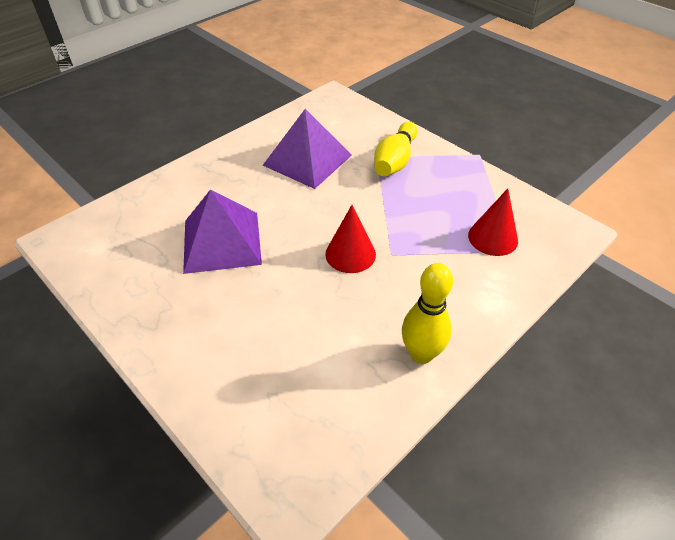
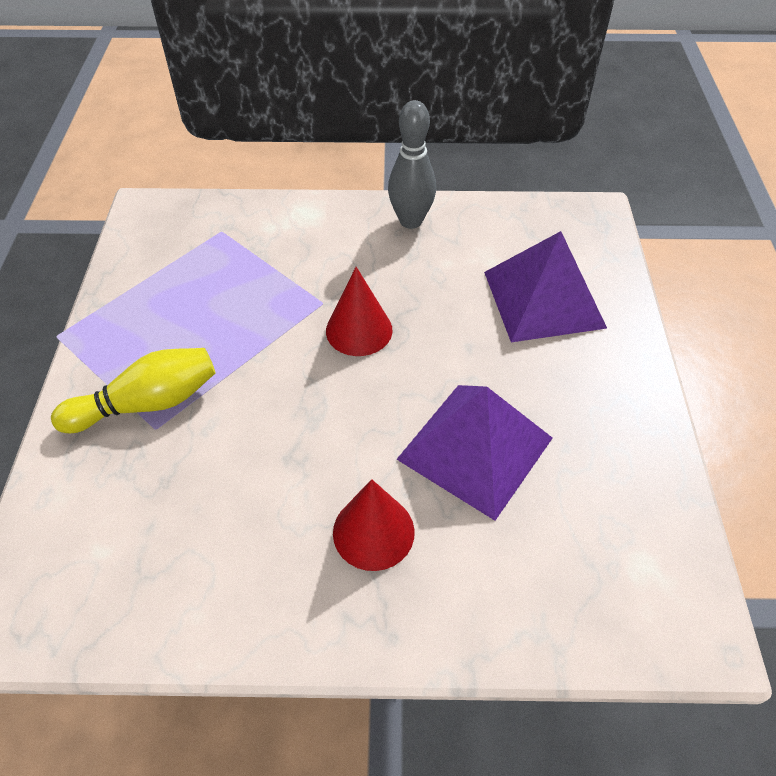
camera: 135 degrees left, 5 degrees up
purple pyramid [263,109,352,189] -> purple pyramid moved to [484,231,607,342]
yellow bowling pin [402,263,453,364] -> grey bowling pin [388,100,436,229]
red cone [468,188,518,256] -> red cone moved to [333,479,415,571]

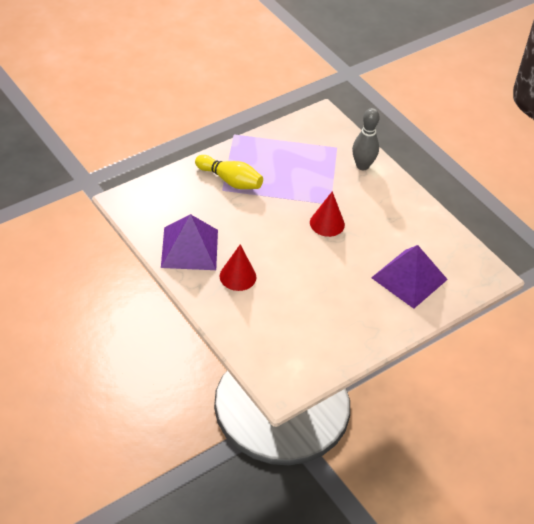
camera: 50 degrees right, 5 degrees down
grey bowling pin [388,100,436,229] -> grey bowling pin moved to [352,108,380,170]
purple pyramid [397,385,553,521] -> purple pyramid moved to [161,214,218,270]

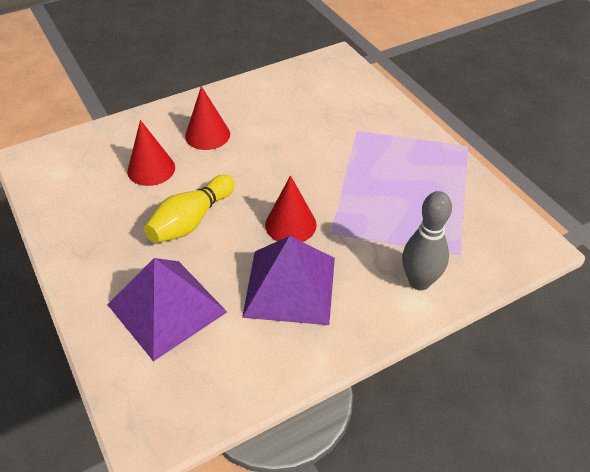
camera: 100 degrees right, 0 degrees up
purple pyramid [161,214,218,270] -> purple pyramid moved to [242,236,335,325]
yellow bowling pin [195,155,263,189] -> yellow bowling pin moved to [144,175,235,243]
none -> red cone [127,120,175,186]

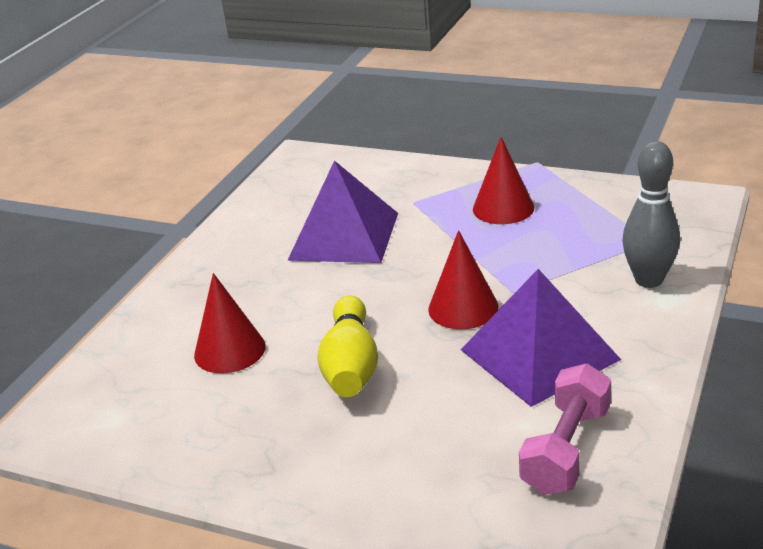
camera: 35 degrees left, 15 degrees down
purple pyramid [107,258,227,362] -> purple pyramid moved to [287,161,398,263]
red cone [185,86,230,150] -> red cone moved to [473,137,534,224]
none -> pink dumbbell [519,363,611,495]

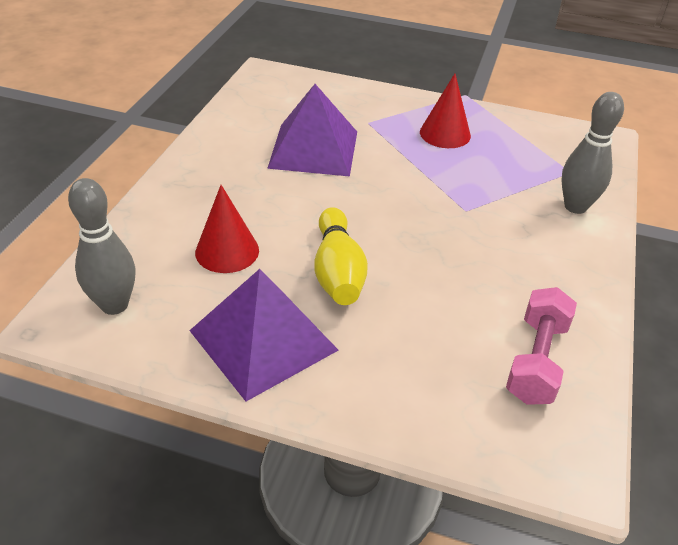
camera: 10 degrees left, 10 degrees up
red cone [428,230,499,329] -> none
purple pyramid [461,269,621,407] -> purple pyramid moved to [189,269,338,401]
none -> grey bowling pin [68,178,135,315]

